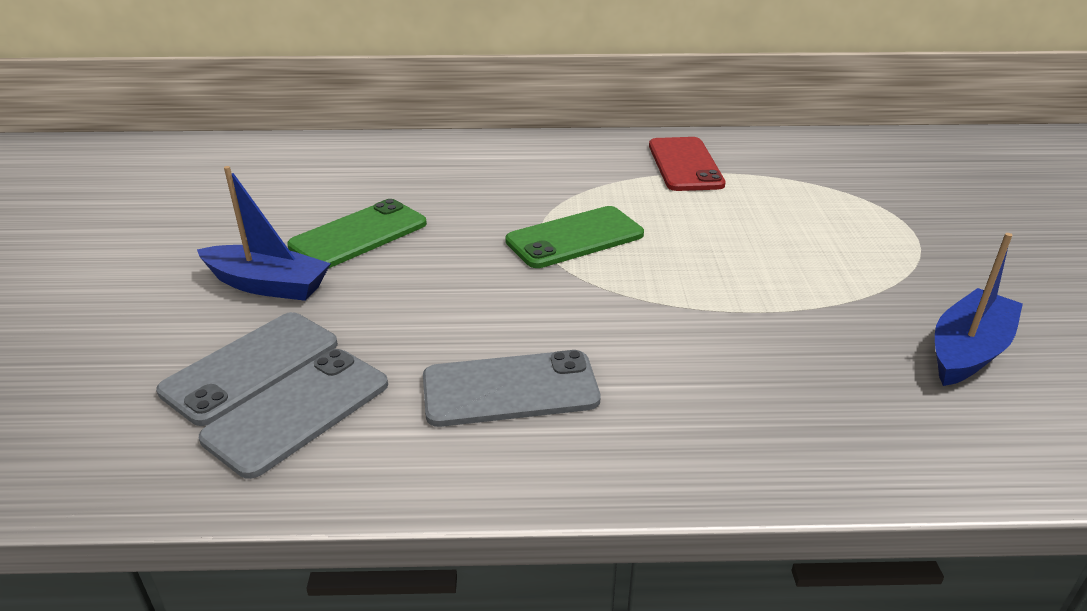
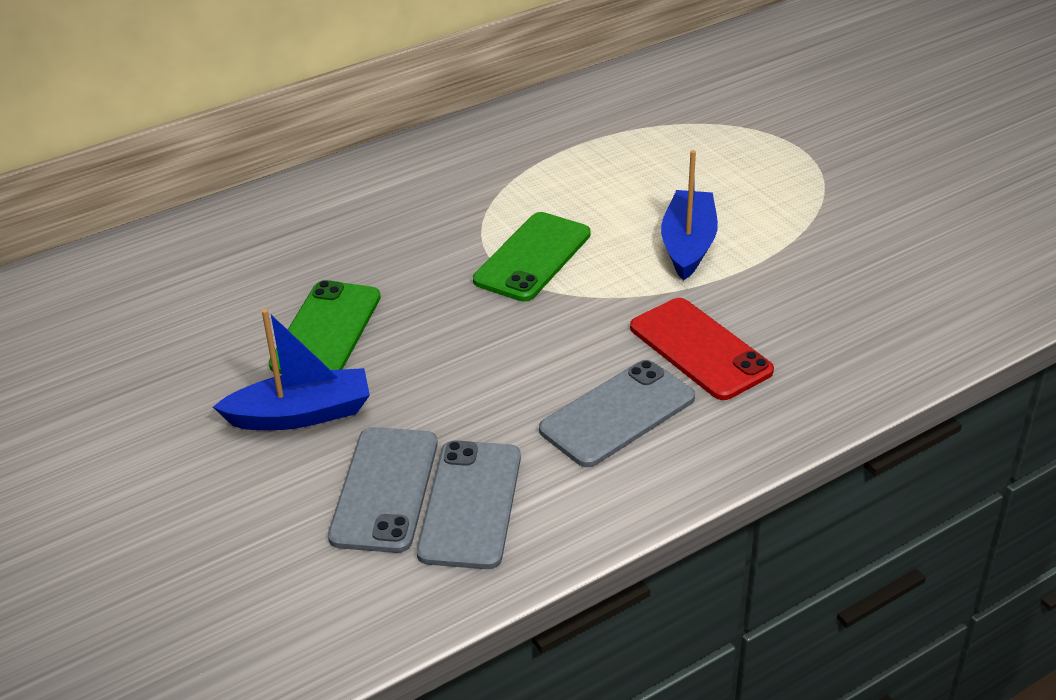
camera: 30 degrees left, 5 degrees up
red phone [649,137,726,191] -> red phone moved to [630,298,774,400]
blue boat [935,233,1023,386] -> blue boat moved to [661,150,718,281]

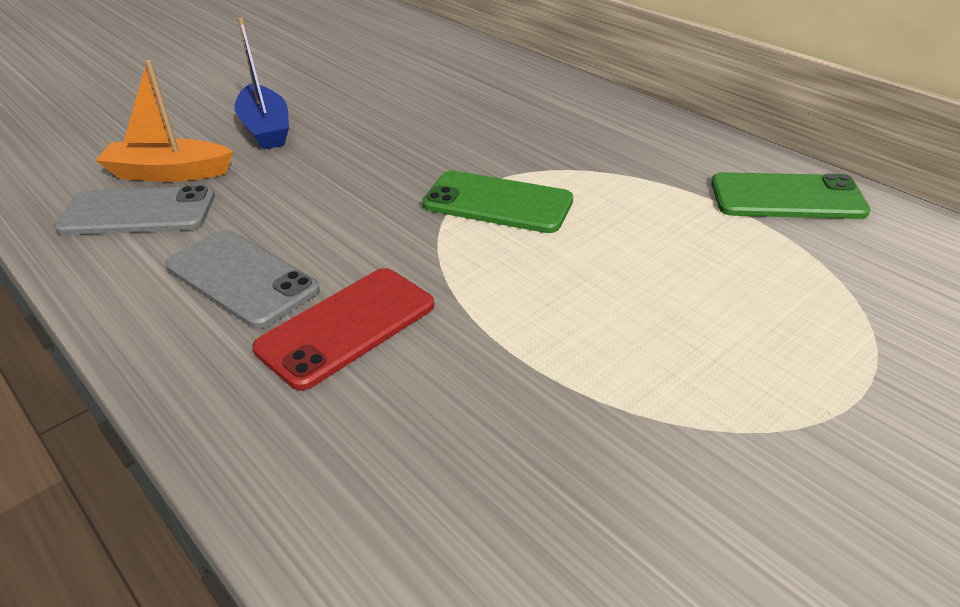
camera: 80 degrees right, 0 degrees up
green phone [269,280,381,374] -> green phone moved to [711,172,870,219]
grey phone [328,427,438,553] -> orange boat [95,60,233,182]
blue boat [661,150,718,281] -> none

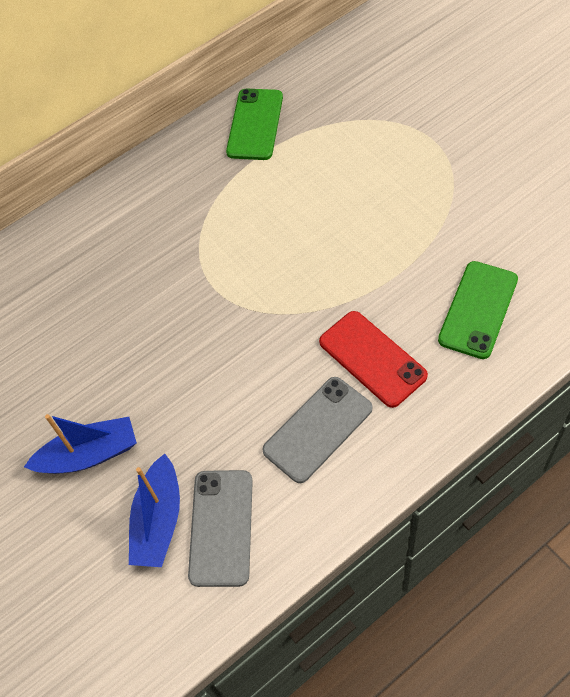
camera: 80 degrees left, 20 degrees up
orange boat [95,60,233,182] -> blue boat [129,454,180,567]
green phone [422,170,573,233] -> green phone moved to [438,261,518,359]

